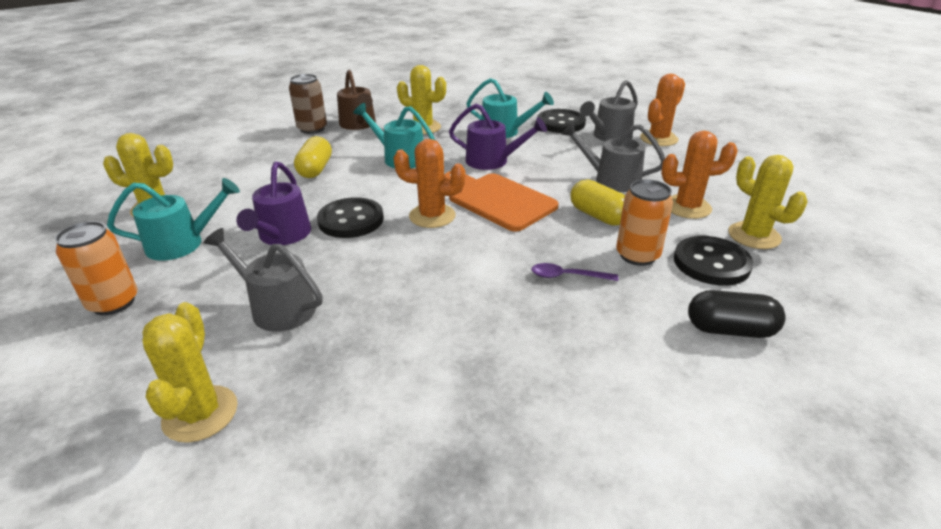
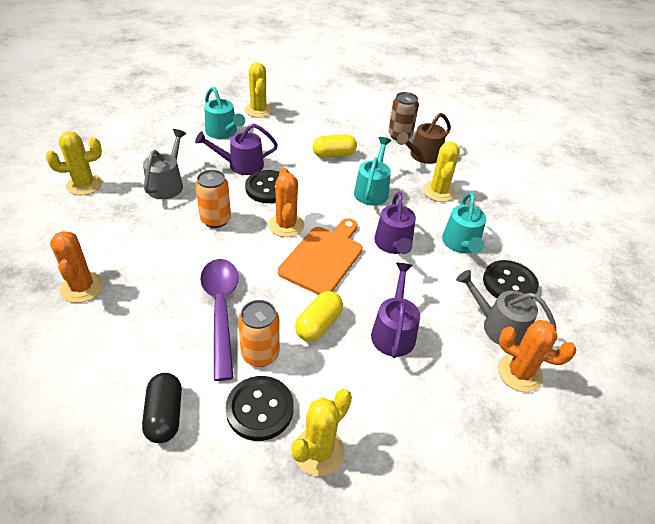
camera: 70 degrees right, 10 degrees up
orange can [55,221,138,315] -> orange can moved to [195,170,231,228]
purple spoon [531,263,618,281] -> purple spoon [200,259,239,381], size x2.18
grey watering can [562,122,665,192] -> purple watering can [371,263,420,358]
orange cactus [661,131,738,219] -> orange cactus moved to [50,231,104,303]

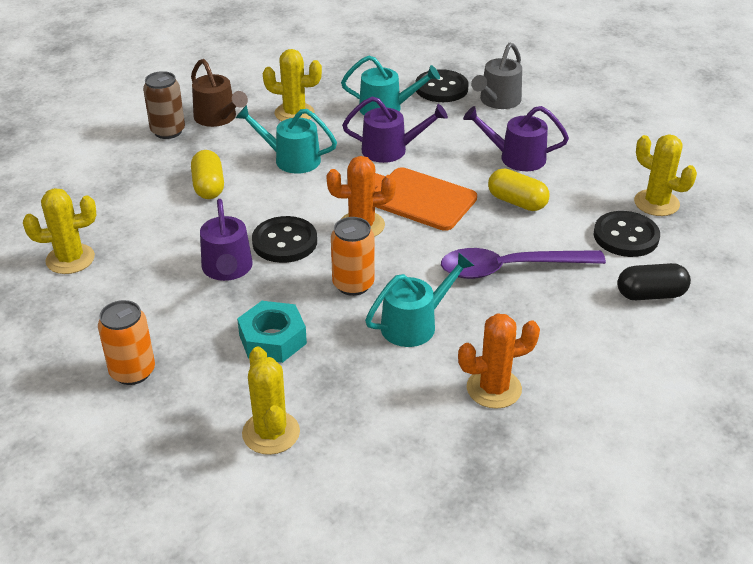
camera: 85 degrees left, 5 degrees down
grey watering can [143,129,186,199] -> turquoise nut [237,301,307,363]
turquoise watering can [204,87,245,139] -> turquoise watering can moved to [365,253,474,347]
orange can [238,300,280,367] -> orange can moved to [98,300,155,385]
orange cactus [498,320,576,392] -> none

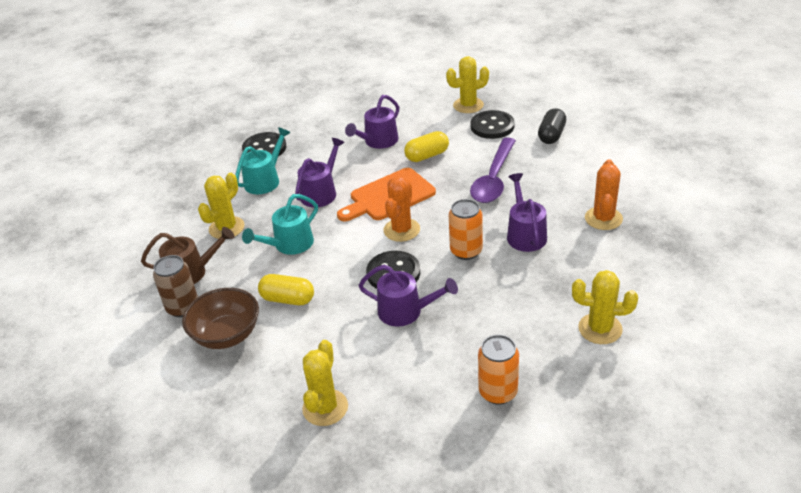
camera: 60 degrees left, 0 degrees up
turquoise nut [237,301,307,363] -> none
turquoise watering can [365,253,474,347] -> purple watering can [507,173,547,252]
grey watering can [471,42,522,109] -> none
none -> brown bowl [182,288,259,349]

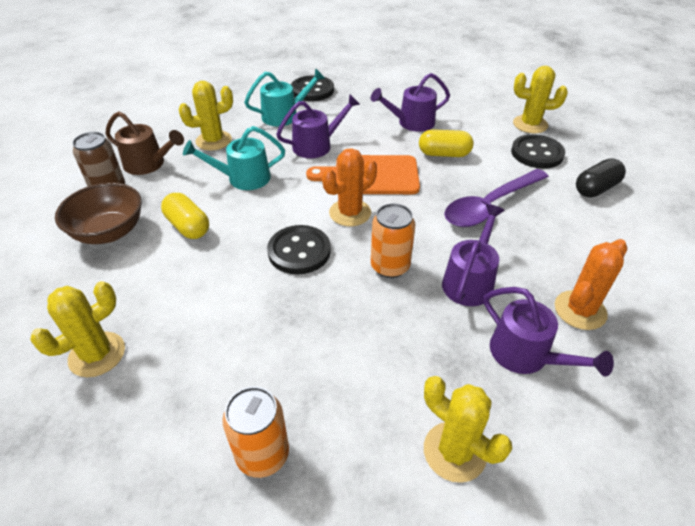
camera: 30 degrees right, 5 degrees up
purple watering can [358,265,458,327] -> purple watering can moved to [483,287,614,377]

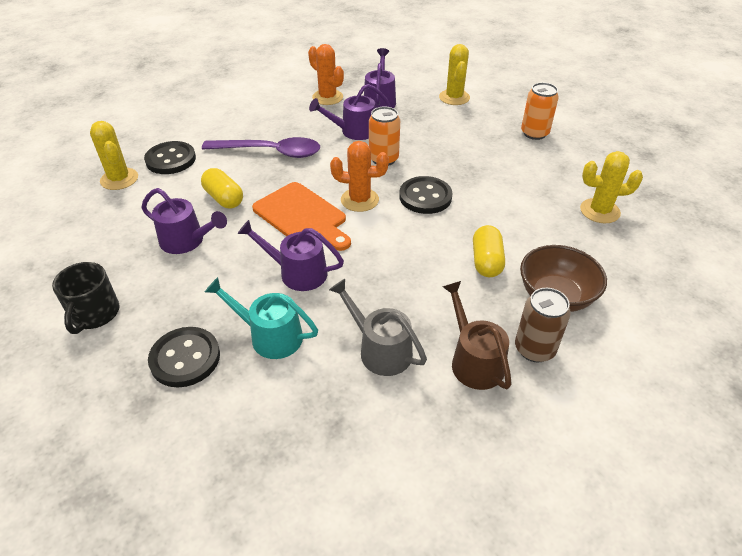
camera: 135 degrees left, 0 degrees up
yellow cactus [178,81,233,150] -> grey watering can [329,279,427,376]
turquoise watering can [183,126,285,190] -> none
orange cactus [555,239,627,330] -> orange cactus turned 45 degrees clockwise [308,44,344,105]
black capsule [576,159,626,198] -> none
none -> black mug [52,262,119,334]

